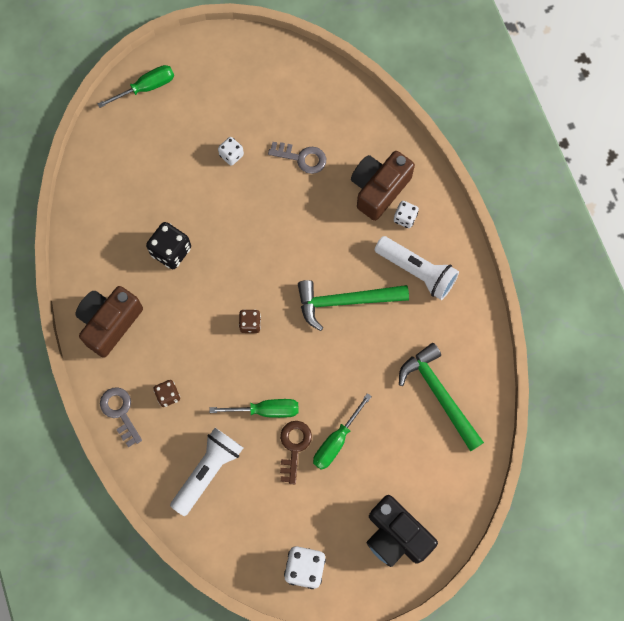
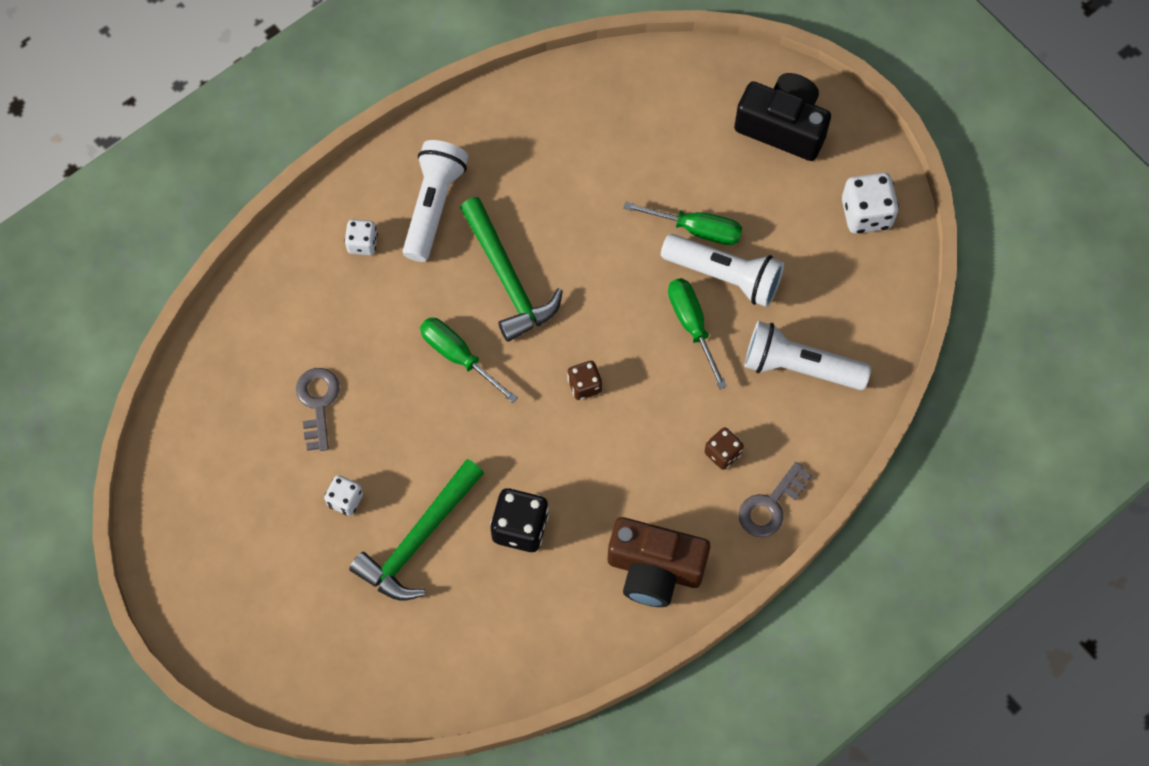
camera: 110 degrees left, 5 degrees down
green screwdriver [98,65,174,108] -> green screwdriver moved to [420,318,518,403]
brown key [280,421,312,484] -> white flashlight [661,234,784,307]
brown camera [351,151,415,221] -> none
black camera [367,495,438,567] -> black camera turned 90 degrees counterclockwise [734,73,831,161]
green hammer [399,343,484,451] -> green hammer moved to [349,459,484,601]

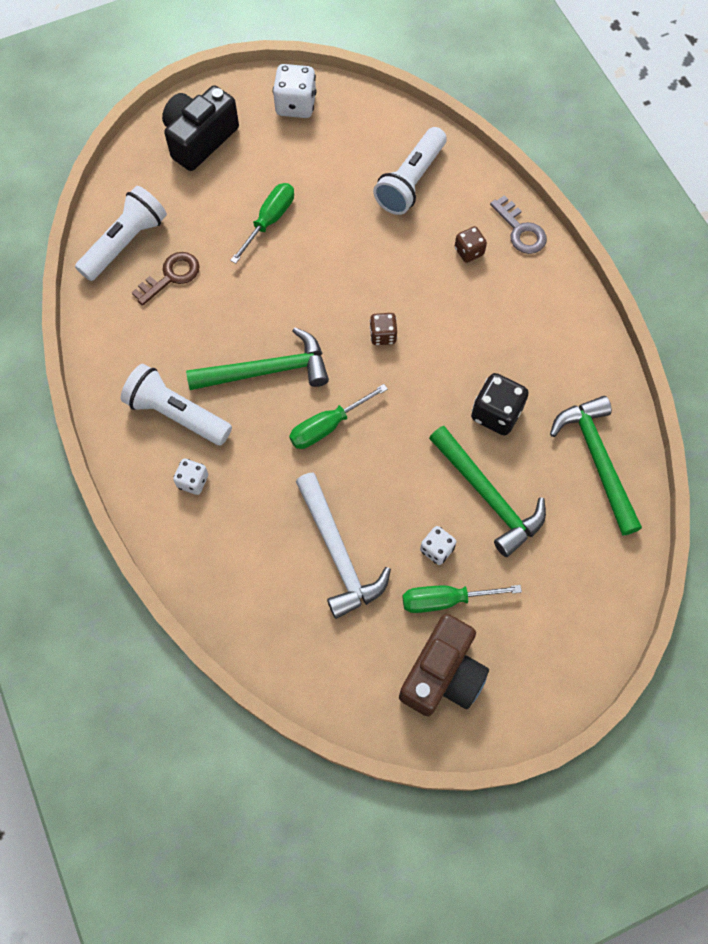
camera: 75 degrees left, 0 degrees up
grey key [296,368,340,451] -> white hammer [296,472,391,619]
brown camera [608,517,710,607] -> brown camera moved to [399,614,489,716]
white flashlight [661,234,784,307] -> white flashlight moved to [75,186,167,281]
green screwdriver [668,278,727,389] -> green screwdriver moved to [402,585,522,613]
none -> brown key [132,252,199,306]
none -> green hammer [550,396,642,536]

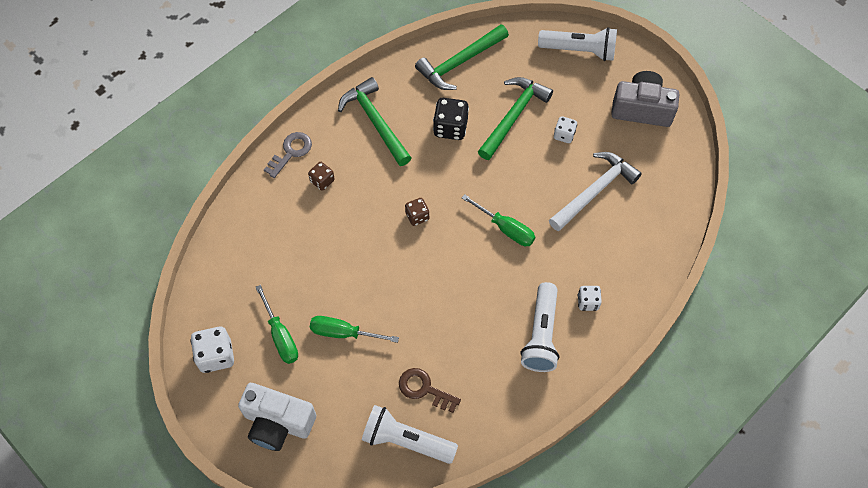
camera: 110 degrees left, 5 degrees down
black camera [162,85,239,171] -> white camera [238,383,316,451]
green hammer [186,328,329,390] -> green hammer moved to [338,77,411,166]
white flashlight [373,127,447,215] -> white flashlight moved to [538,27,617,61]
brown camera [399,614,489,716] -> grey camera [611,71,679,127]
green screwdriver [402,585,522,613] -> green screwdriver moved to [256,285,298,364]

